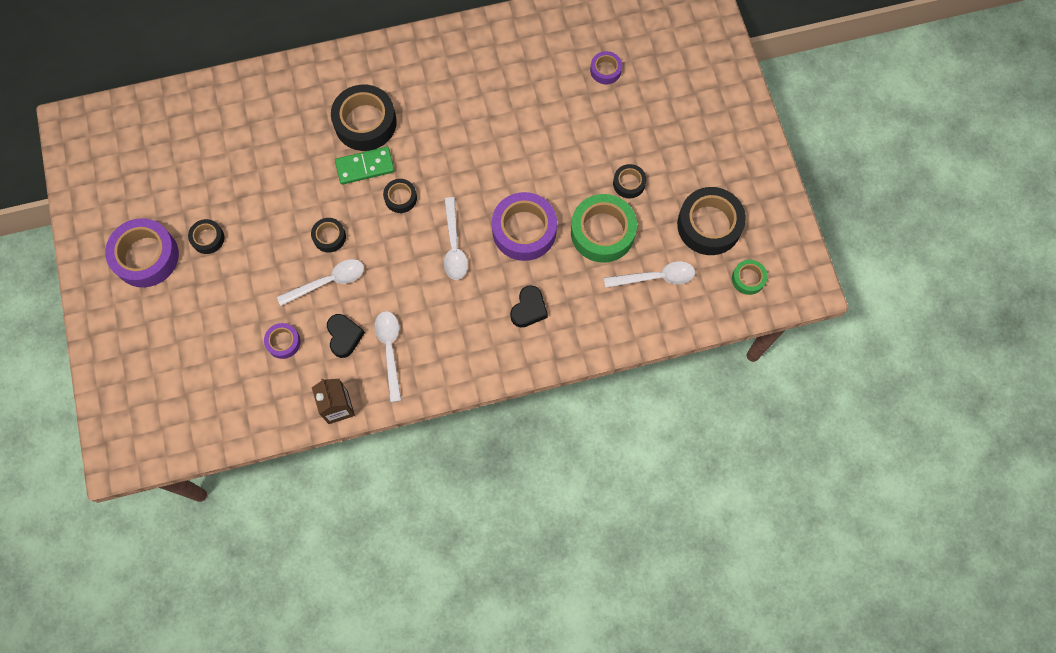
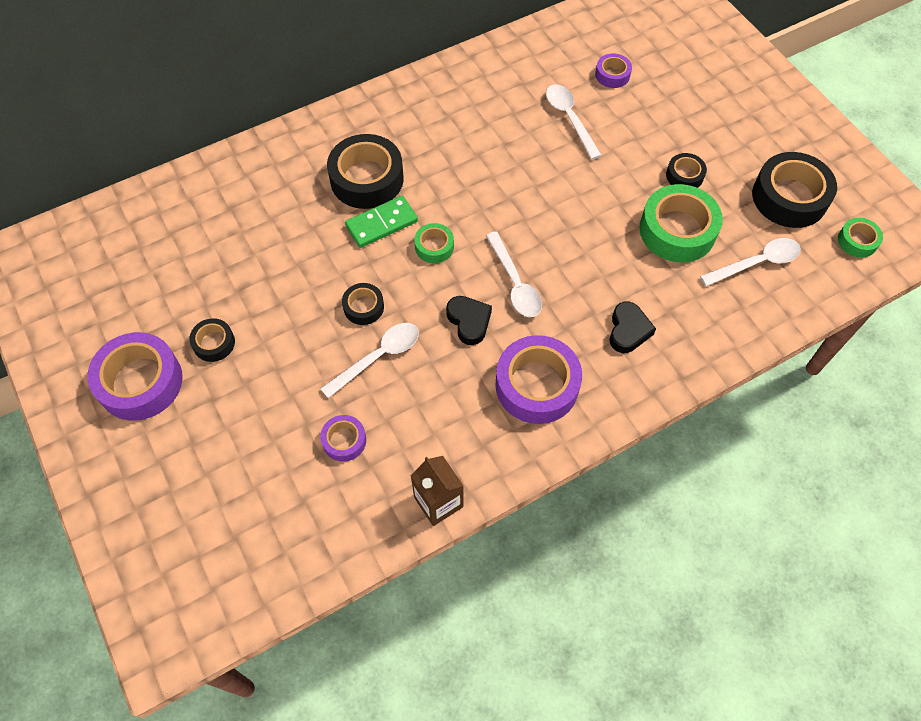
camera: 15 degrees left, 10 degrees down
black heart [327,314,365,358] -> black heart moved to [446,296,492,345]
white spoon [374,311,402,402] -> white spoon moved to [546,84,602,159]
black tape [383,179,417,213] -> green tape [414,223,454,263]
purple tape [492,192,557,261] -> purple tape moved to [495,335,582,424]

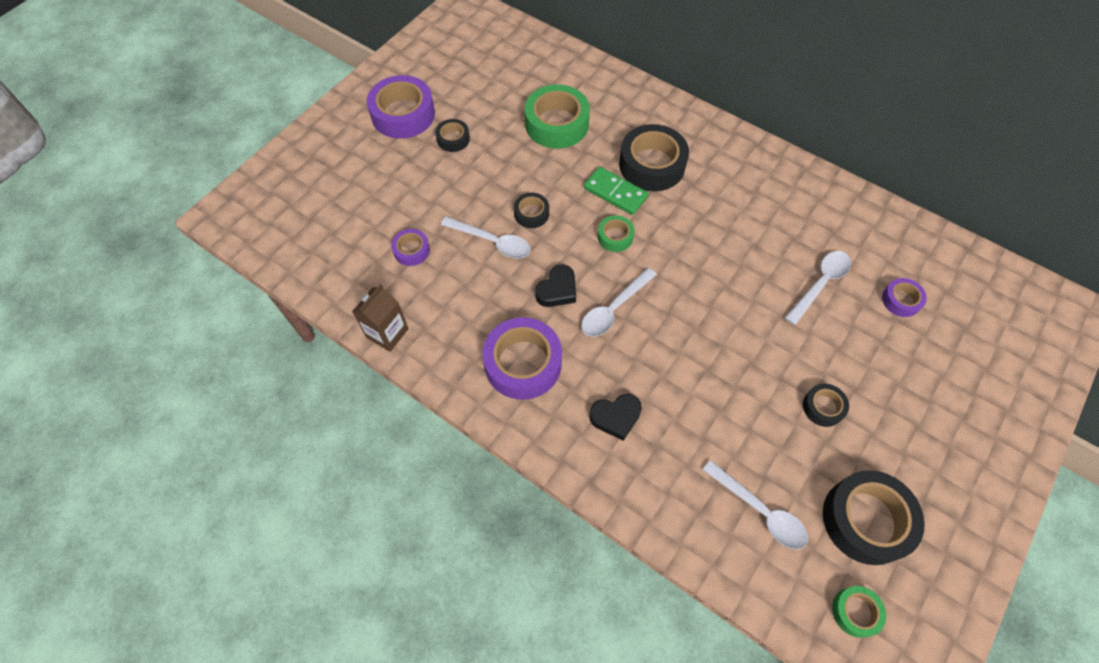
camera: 65 degrees right, 0 degrees up
green tape [640,184,723,262] -> green tape moved to [525,85,590,149]

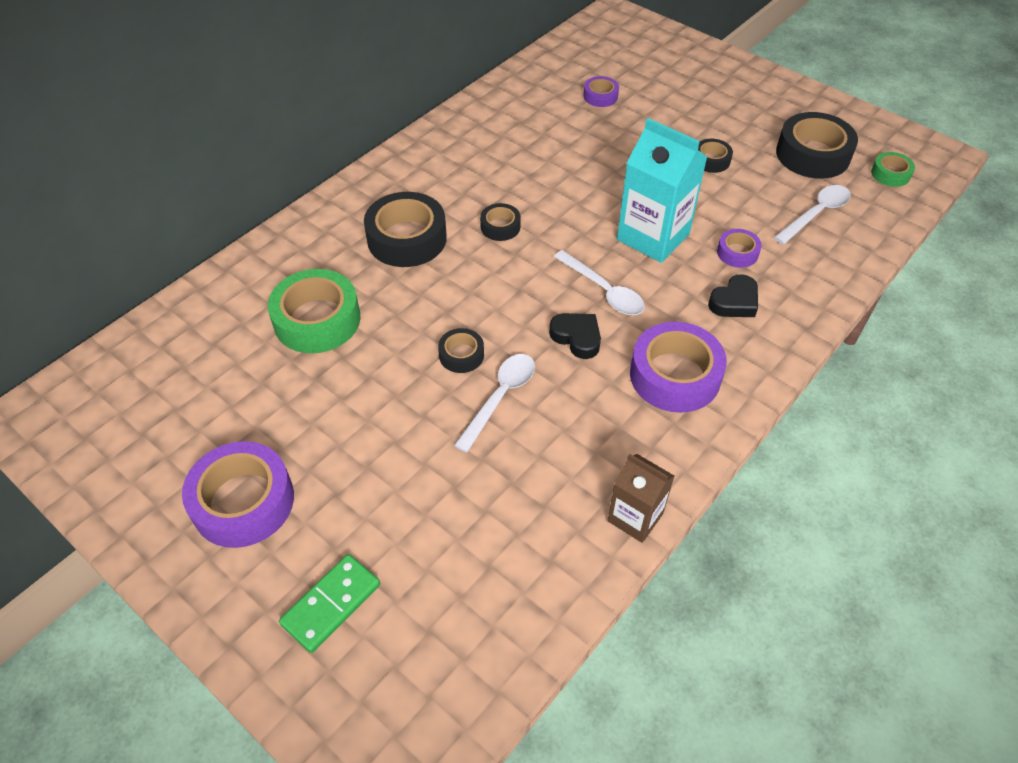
camera: 85 degrees left, 10 degrees down
purple tape [391,229,430,266] -> purple tape moved to [717,229,762,268]
black tape [435,119,470,152] -> black tape moved to [480,203,521,241]
green domino [584,167,648,215] -> green domino moved to [279,554,380,653]
black heart [589,394,642,441] -> black heart turned 60 degrees clockwise [708,274,758,317]
green tape [598,215,635,252] -> none
white spoon [785,251,851,325] -> none
none -> turquoise carton [617,118,707,263]

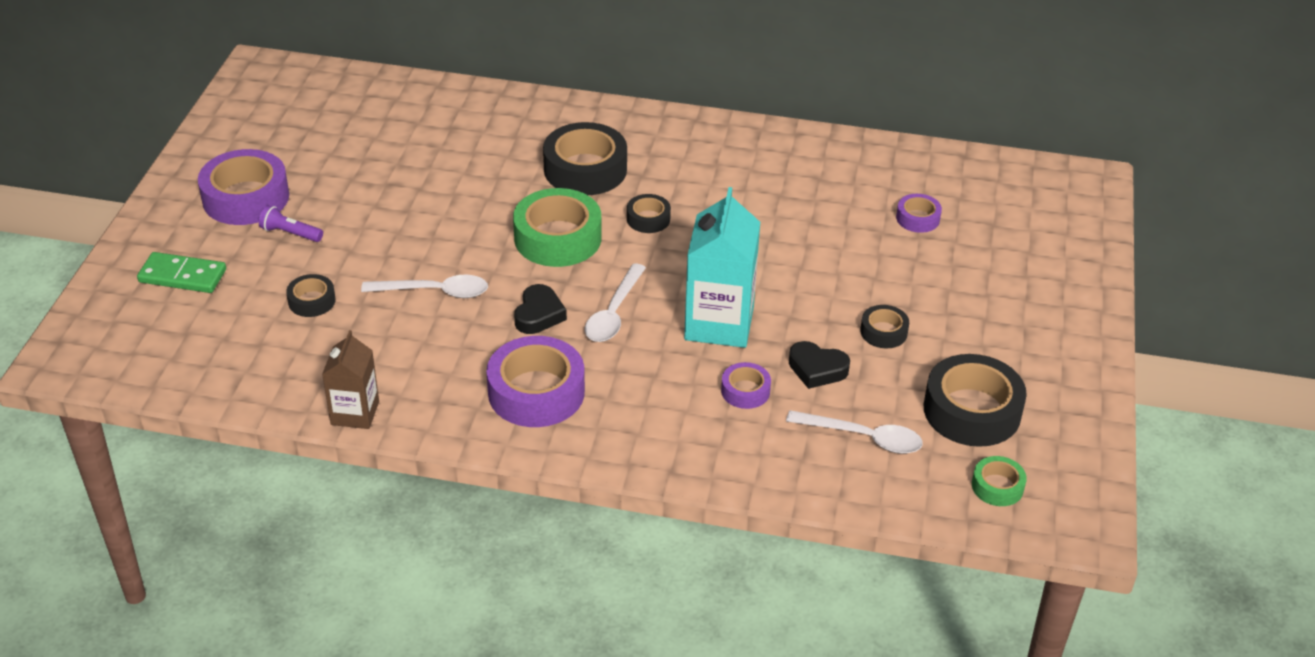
camera: 60 degrees right, 10 degrees down
green tape [268,269,360,353] -> green tape moved to [513,188,602,267]
black tape [438,328,484,373] -> black tape moved to [286,274,336,317]
black heart [708,274,758,317] -> black heart moved to [789,341,850,389]
none -> purple flashlight [259,205,323,242]

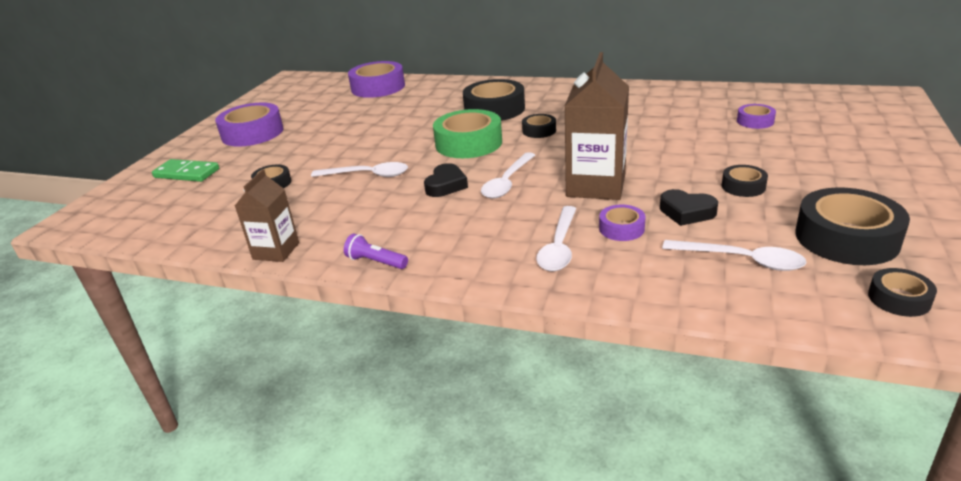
camera: 10 degrees right, 10 degrees down
purple flashlight [259,205,323,242] -> purple flashlight moved to [344,234,408,269]
purple tape [486,336,585,427] -> purple tape moved to [348,61,405,98]
turquoise carton [684,187,760,348] -> brown carton [565,52,629,200]
green tape [972,456,1027,506] -> black tape [868,268,937,317]
none -> white spoon [536,206,577,271]

